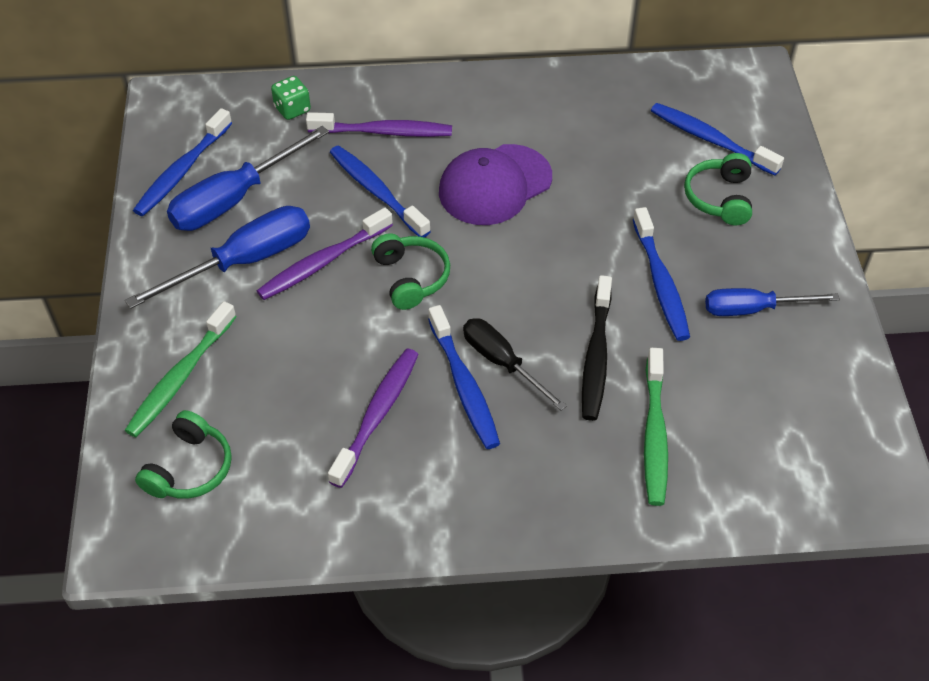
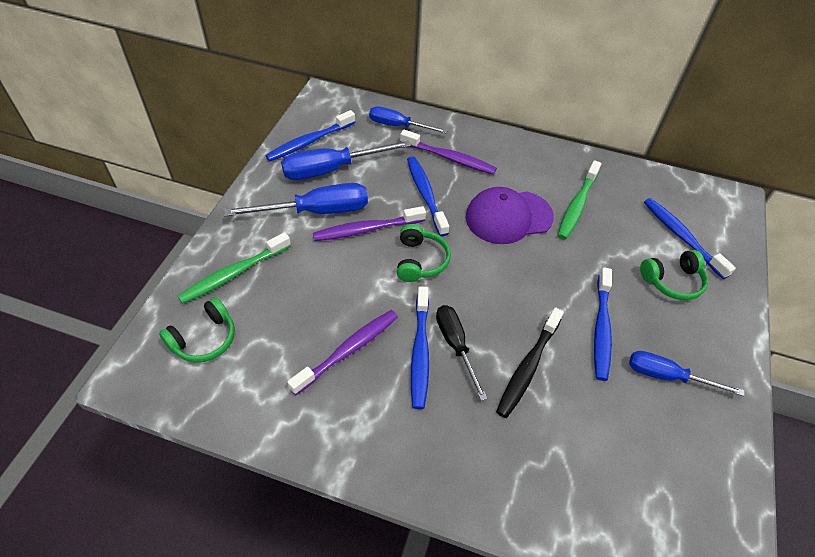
camera: 20 degrees right, 0 degrees up
green dice [271,76,311,120] -> blue screwdriver [369,106,448,133]
green toothbrush [644,348,668,506] -> green toothbrush moved to [558,160,601,240]
green headphones [684,153,752,225] -> green headphones turned 135 degrees counterclockwise [640,250,708,300]

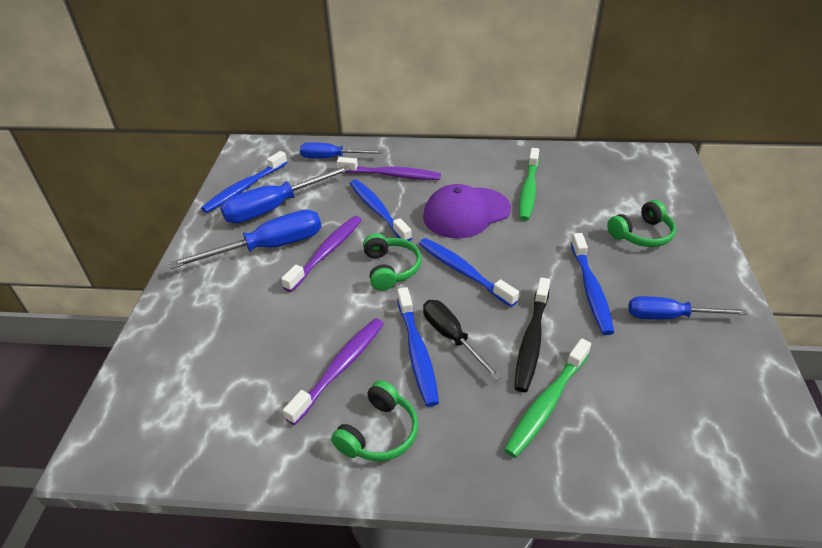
camera: 10 degrees left, 10 degrees down
green headphones [159,297,235,363] -> green headphones moved to [331,380,418,461]
green toothbrush [178,232,291,304] -> green toothbrush moved to [504,339,591,458]
purple toothbrush [313,206,426,241] -> purple toothbrush turned 150 degrees clockwise [281,216,362,292]
blue toothbrush [644,198,736,279] -> blue toothbrush moved to [419,238,519,307]

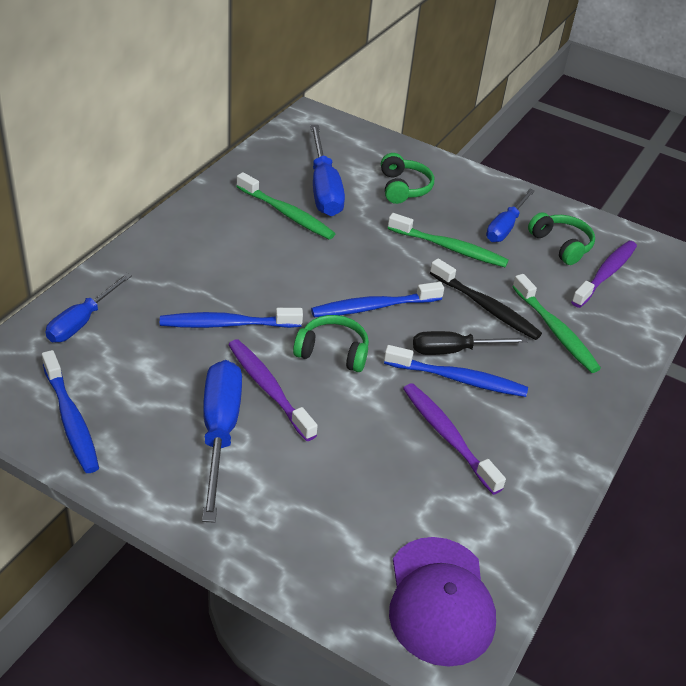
camera: 70 degrees left, 0 degrees up
blue screwdriver [220,165,351,223] -> blue screwdriver moved to [310,125,345,216]
green headphones [331,380,418,461] -> green headphones moved to [528,212,595,265]
purple toothbrush [337,157,441,180] -> purple toothbrush moved to [571,241,637,308]
purple cap [423,184,511,239] -> purple cap moved to [389,537,496,667]
blue toothbrush [571,233,614,335] -> green toothbrush [388,213,509,267]

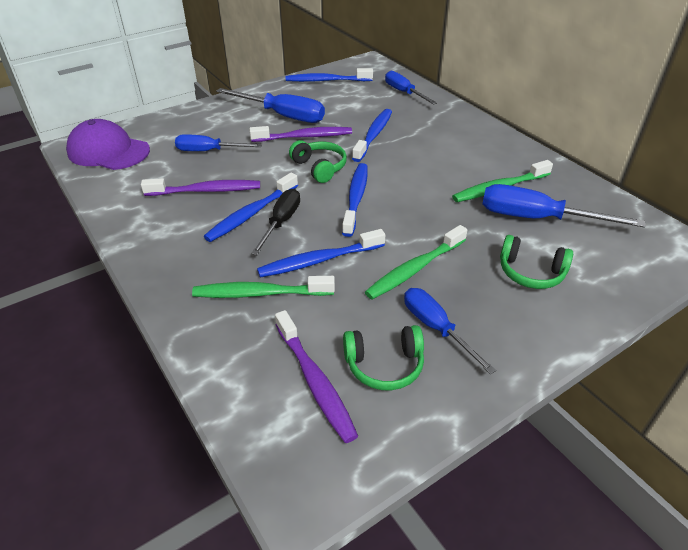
camera: 120 degrees right, 0 degrees up
green headphones [293,315,369,372] -> green headphones turned 75 degrees counterclockwise [289,140,347,183]
black toothbrush [430,258,542,340] -> blue toothbrush [257,229,385,277]
none -> blue screwdriver [175,134,262,151]

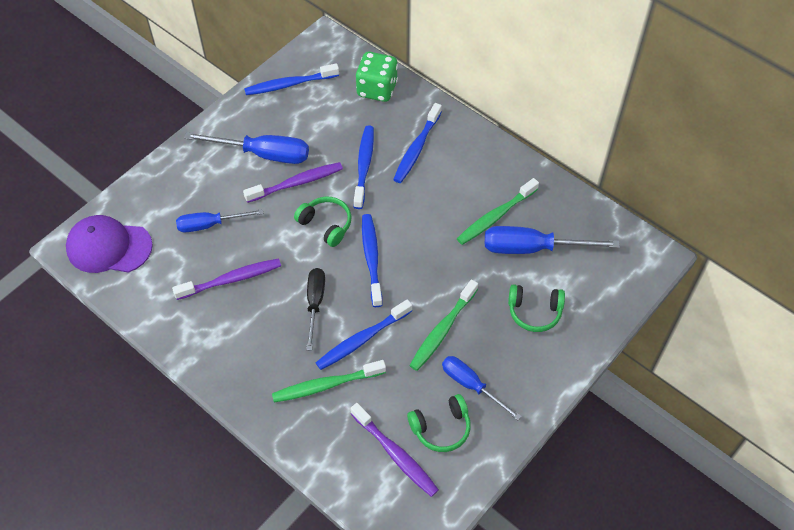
camera: 15 degrees left, 15 degrees up
blue toothbrush [204,173,298,242] -> blue toothbrush moved to [393,103,442,183]
blue screwdriver [385,71,437,105] -> green dice [356,52,398,102]

